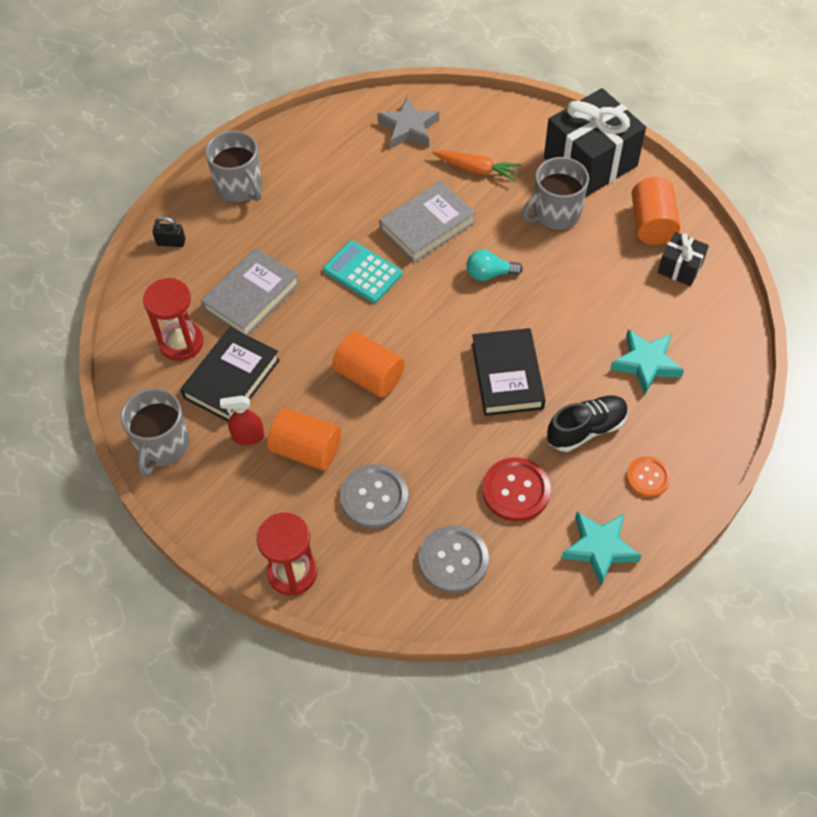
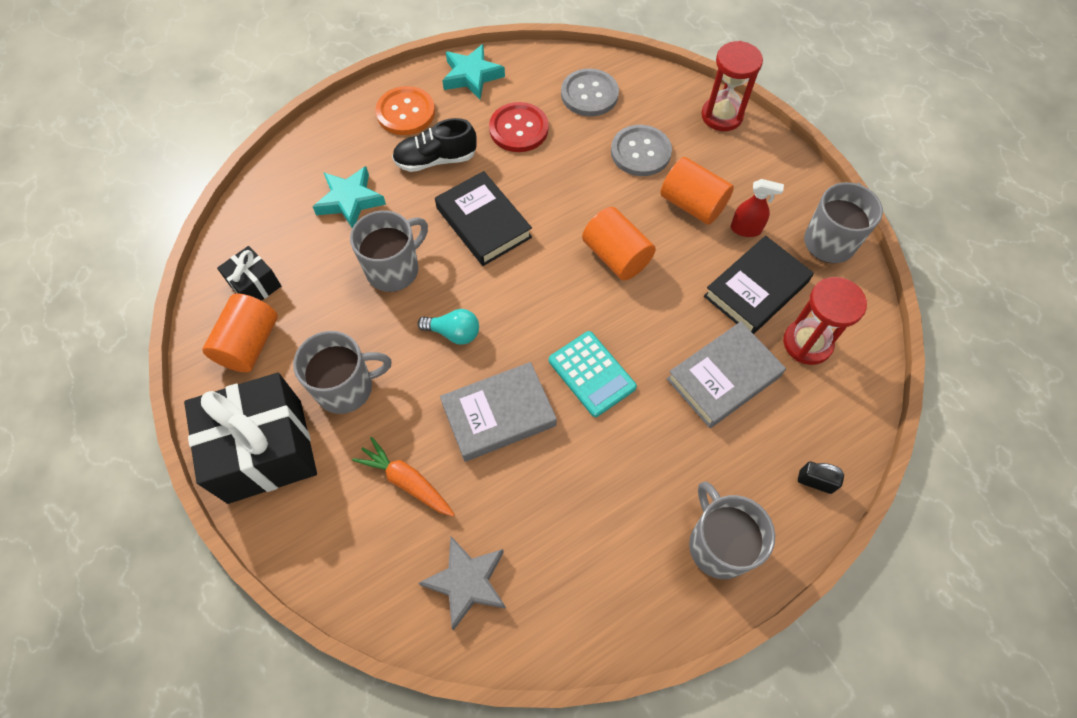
camera: 165 degrees left, 5 degrees up
black book [472,328,546,416] -> black book turned 45 degrees counterclockwise [435,171,532,266]
orange button [626,456,671,497] -> orange button [376,86,435,135], size x1.56
none -> grey mug [350,210,428,292]

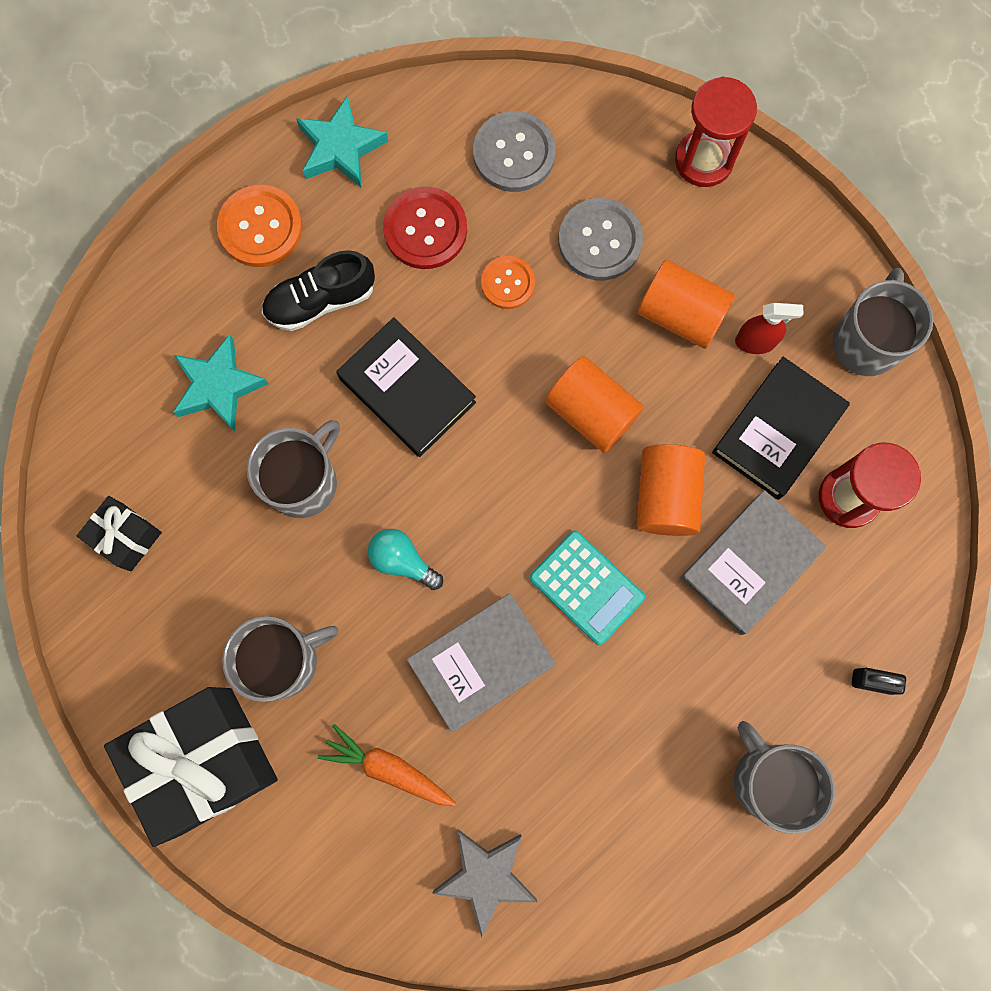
camera: 10 degrees left, 15 degrees up
orange cylinder [202,294,278,372] -> orange cylinder moved to [637,444,705,536]
turquoise light bulb [418,309,479,345] -> turquoise light bulb turned 150 degrees counterclockwise [368,529,443,590]
none -> orange button [481,256,535,309]

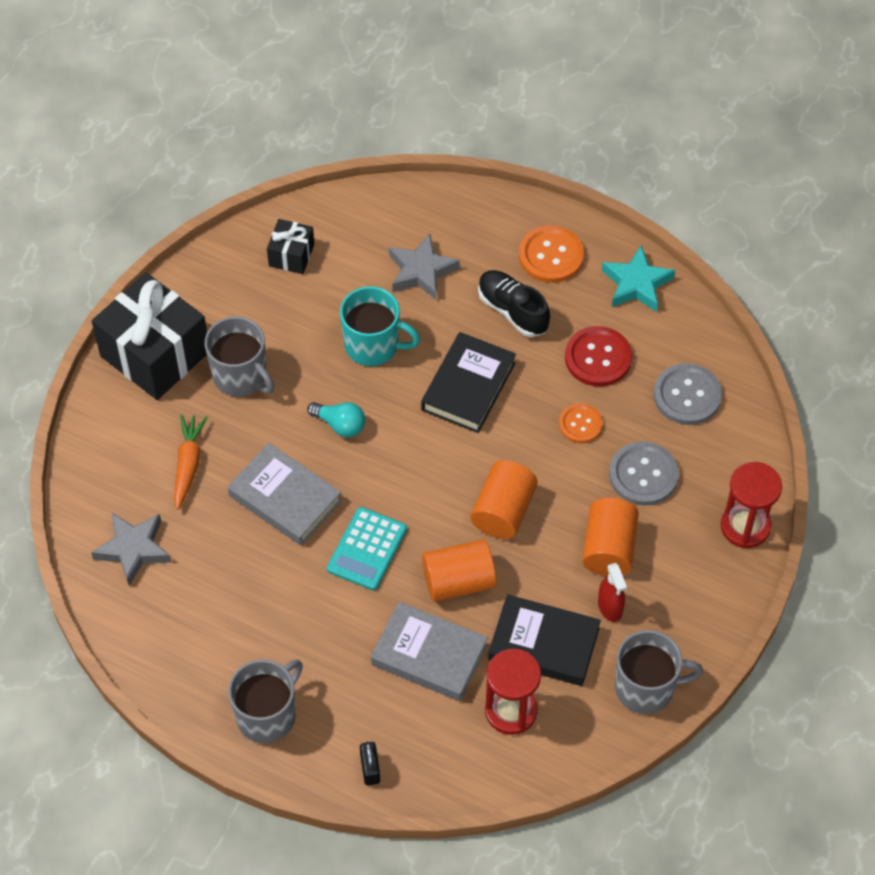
camera: 70 degrees right, 20 degrees down
turquoise star [173,334,269,431] -> grey star [389,234,460,301]
grey mug [247,420,340,518] -> turquoise mug [340,286,420,366]
turquoise light bulb [368,529,443,590] -> turquoise light bulb turned 105 degrees clockwise [307,402,365,437]

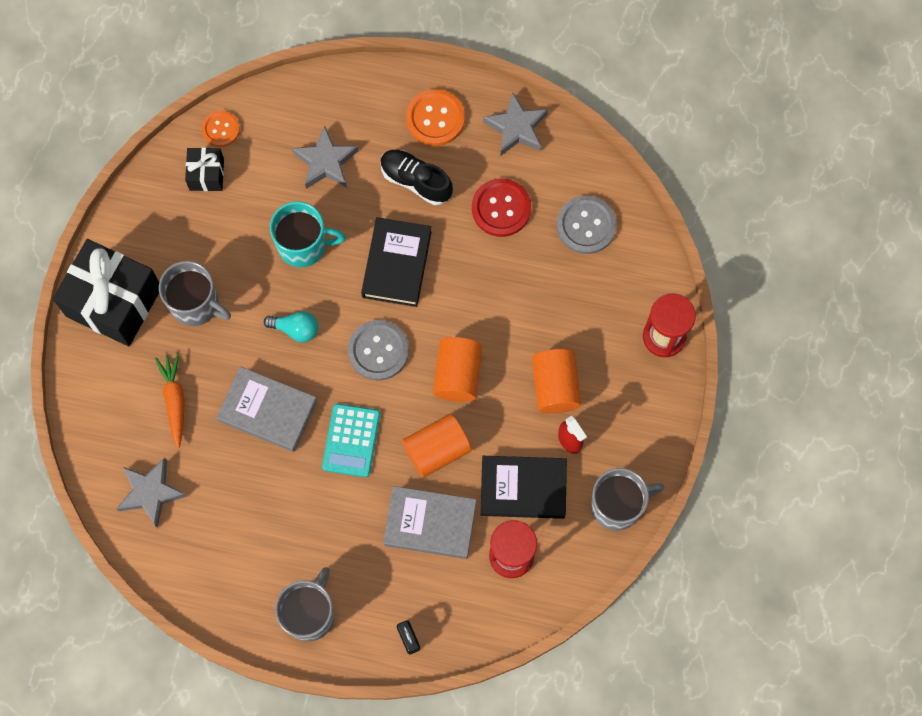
camera: 15 degrees left, 15 degrees up
orange button [559,403,603,443] -> orange button moved to [202,110,240,147]
turquoise star [602,246,675,312] -> grey star [483,92,548,155]
grey button [609,441,679,506] -> grey button moved to [348,320,409,381]

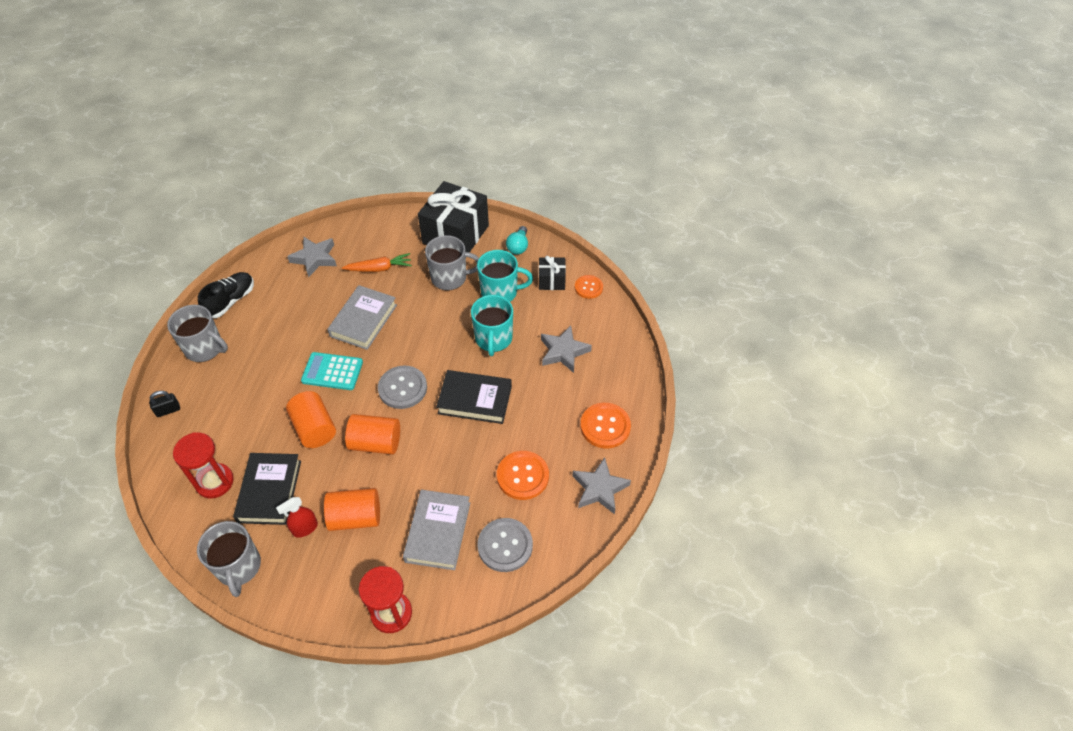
camera: 90 degrees right, 20 degrees down
grey mug [159,261,231,326] -> grey mug turned 120 degrees counterclockwise [425,235,479,291]
turquoise light bulb [264,311,318,342] -> turquoise light bulb moved to [506,226,528,255]
black shoe [380,150,453,205] -> black shoe moved to [198,272,254,318]
grey book [383,486,477,559] -> grey book moved to [403,490,470,570]
red button [472,178,531,237] -> orange button [497,451,549,500]
none -> turquoise mug [477,250,533,302]

